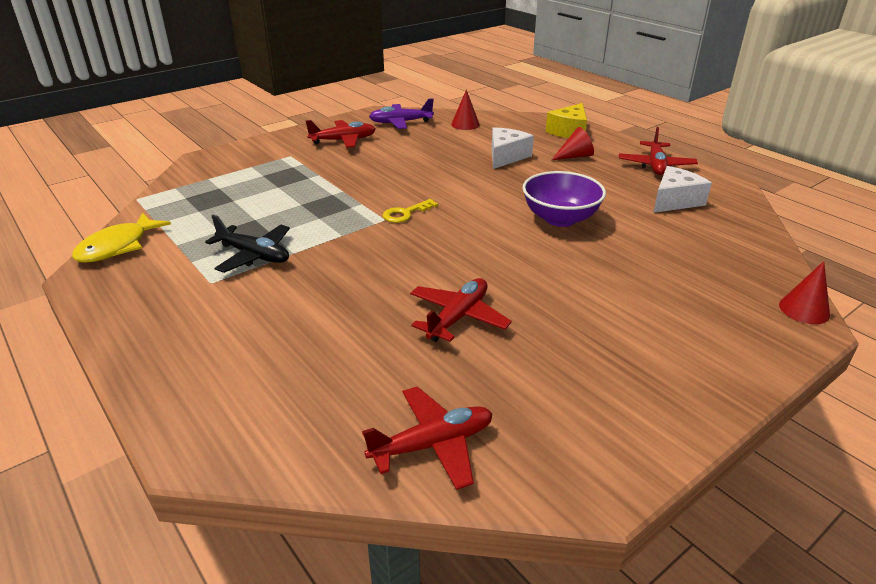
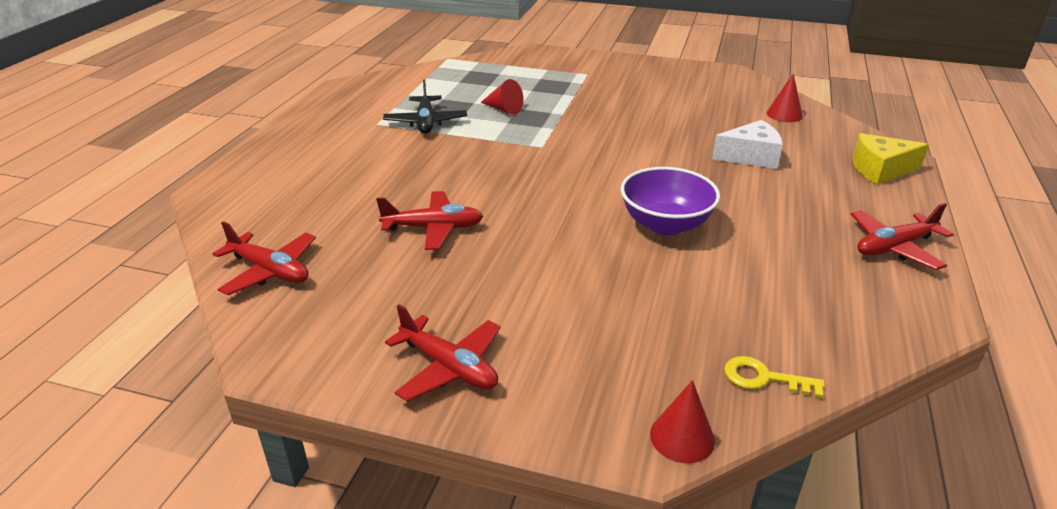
camera: 55 degrees right, 0 degrees up
yellow fish [72,213,171,263] -> none
red plane [306,120,376,148] -> red plane moved to [385,304,500,402]
purple plane [369,99,434,129] -> none
yellow key [383,199,438,223] -> yellow key moved to [724,356,825,398]
red cone [551,127,594,160] -> red cone moved to [480,79,524,115]
white cheese [653,166,712,213] -> none

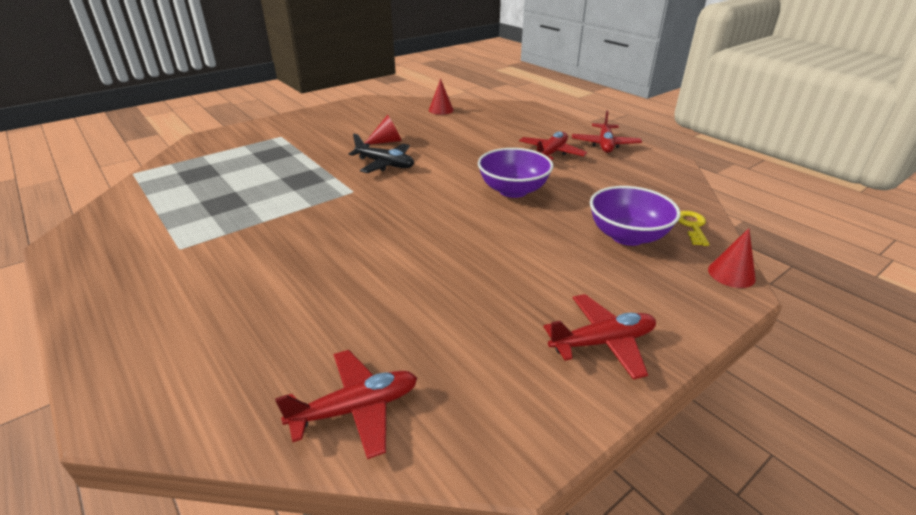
camera: 55 degrees left, 0 degrees up
red plane [376,191,483,250] -> red plane moved to [519,132,587,161]
black plane [383,79,467,134] -> black plane moved to [349,134,414,173]
red cone [480,79,524,115] -> red cone moved to [364,115,402,144]
white cheese [712,120,783,169] -> none
yellow key [724,356,825,398] -> yellow key turned 135 degrees clockwise [678,211,709,246]
yellow cheese [852,133,929,185] -> none
none -> purple bowl [590,186,681,246]

